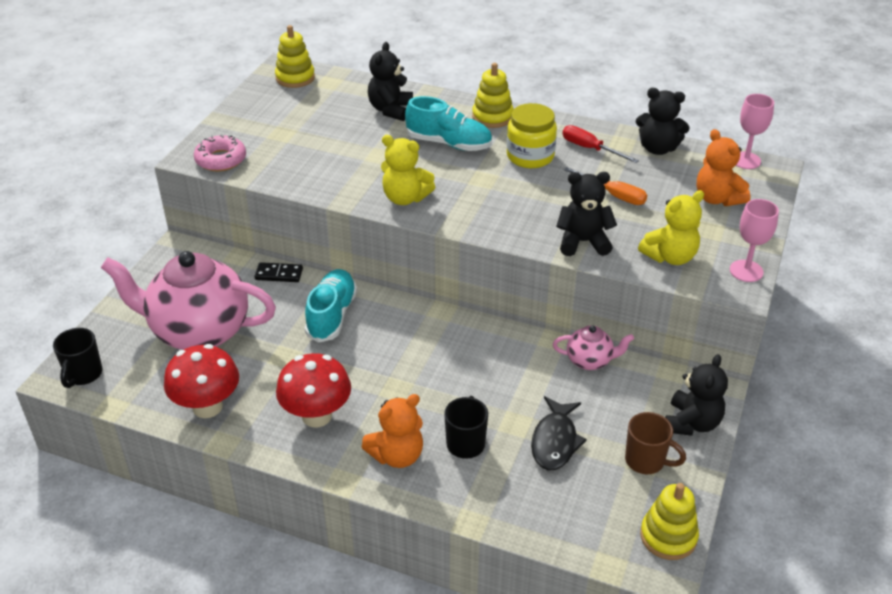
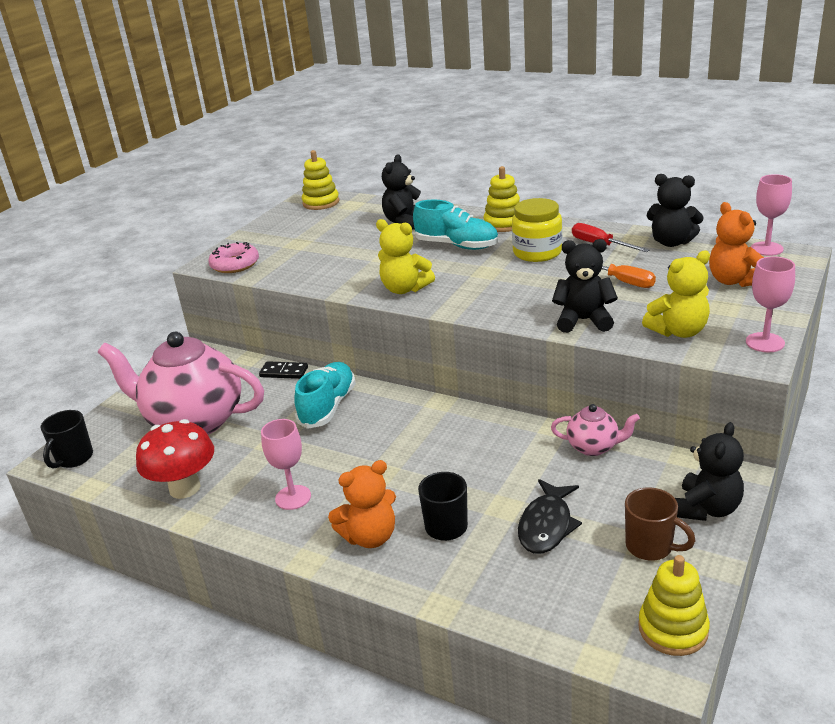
camera: 10 degrees right, 10 degrees down
red mushroom [276,353,351,427] -> pink goblet [261,419,311,510]

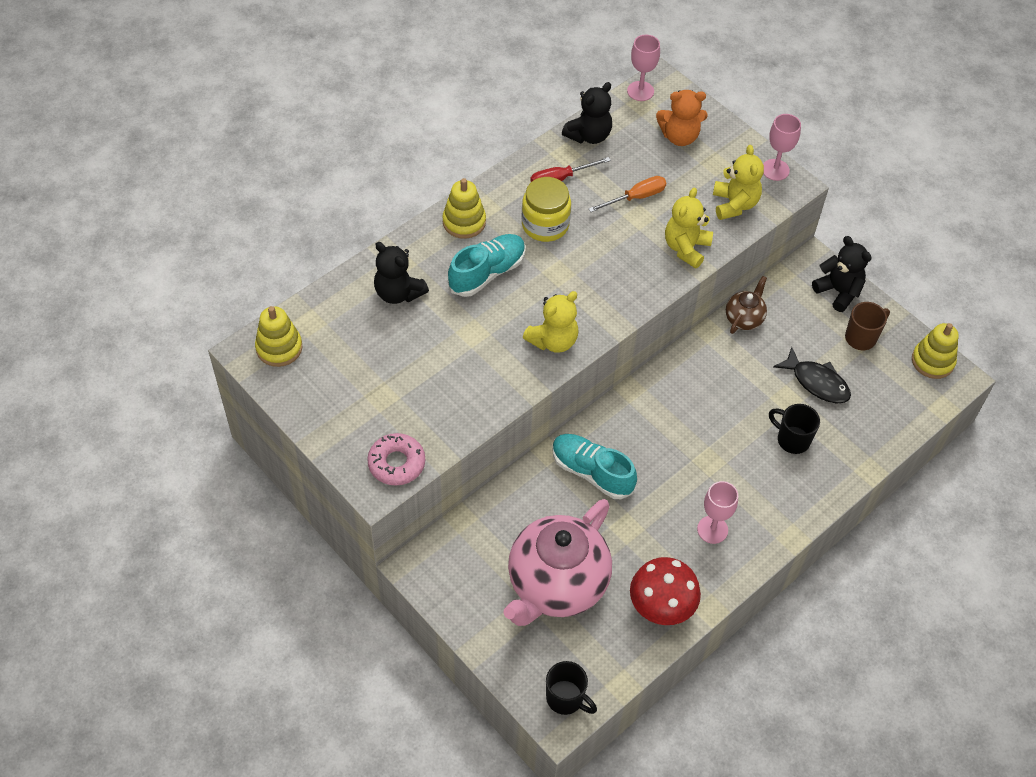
camera: 75 degrees left, 25 degrees up
black domino [259,361,308,379] -> none
orange teddy bear [328,460,396,548] -> none
pink teapot [551,404,640,456] -> brown teapot [726,276,767,334]
black teddy bear [552,239,618,333] -> yellow teddy bear [665,187,713,269]

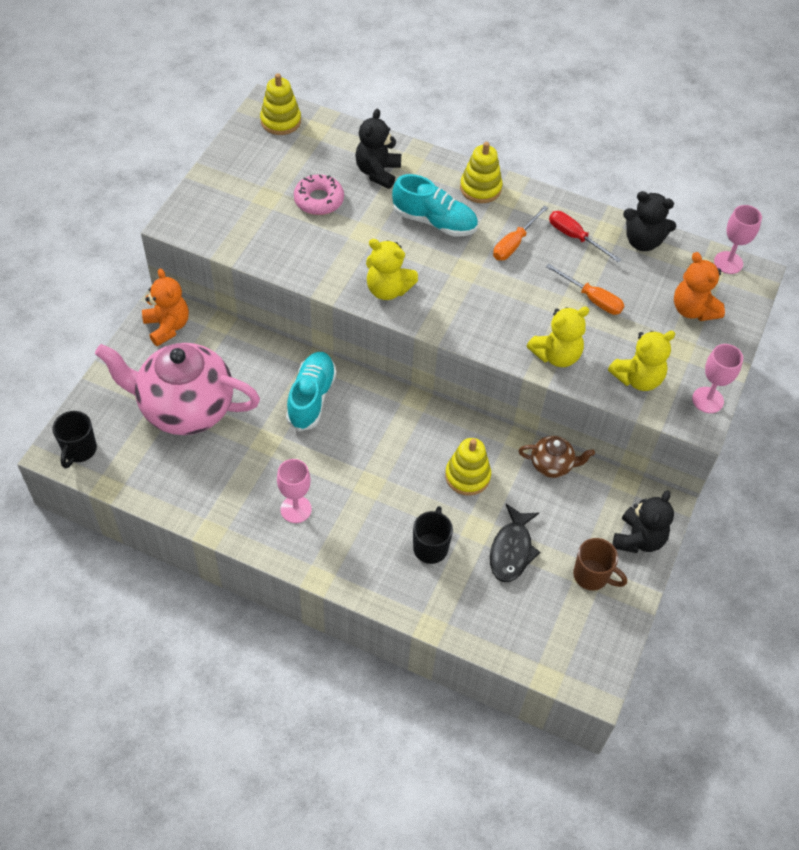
camera: 65 degrees right, 0 degrees up
pink donut [367,433,425,486] -> pink donut moved to [294,174,344,215]
yellow jar [522,177,571,242] -> orange screwdriver [493,205,548,260]
red mushroom [630,557,701,625] -> none
yellow teddy bear [665,187,713,269] -> yellow teddy bear turned 150 degrees clockwise [527,307,590,367]
yellow stacking toy [912,323,959,379] -> yellow stacking toy moved to [445,438,491,496]
none -> orange teddy bear [142,268,189,346]

